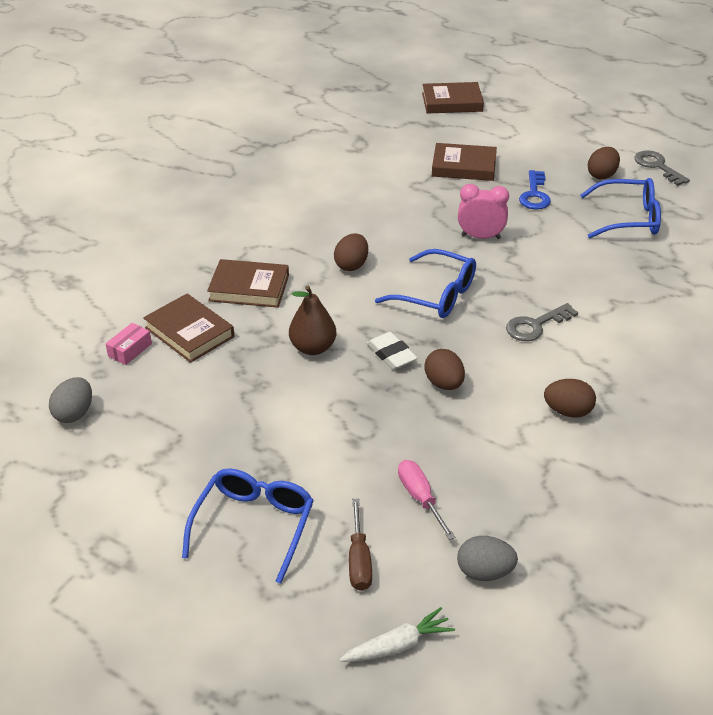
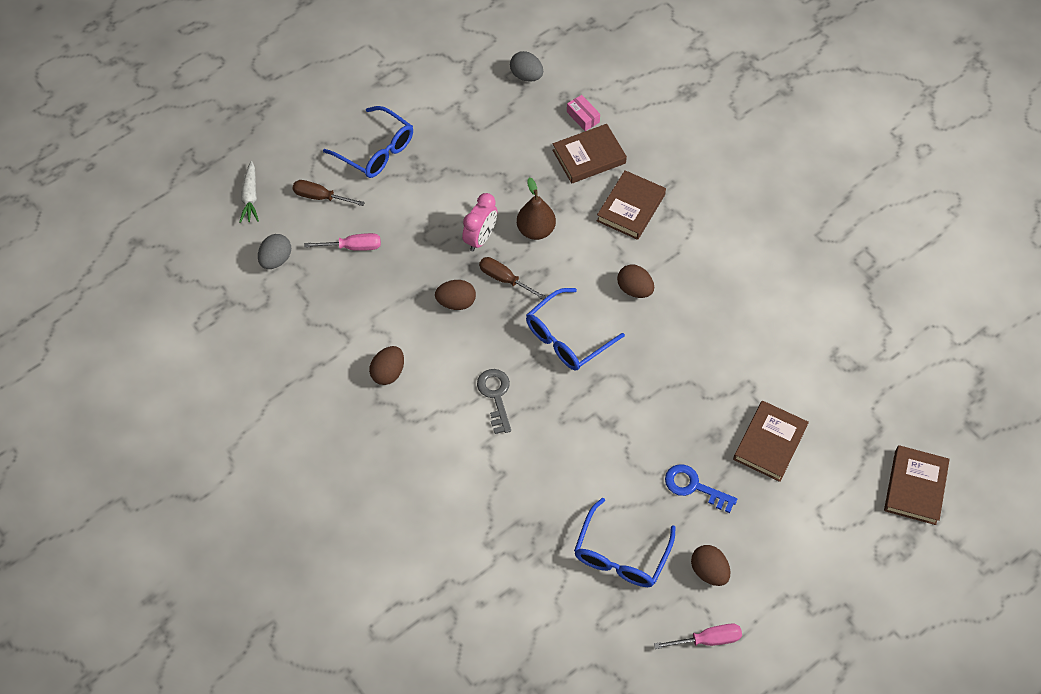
camera: 110 degrees right, 20 degrees up
white eraser [367,332,417,370] -> brown screwdriver [479,257,547,300]
pink clock [458,184,509,239] -> pink clock moved to [462,193,497,252]
grey key [635,150,690,186] -> pink screwdriver [654,624,742,649]

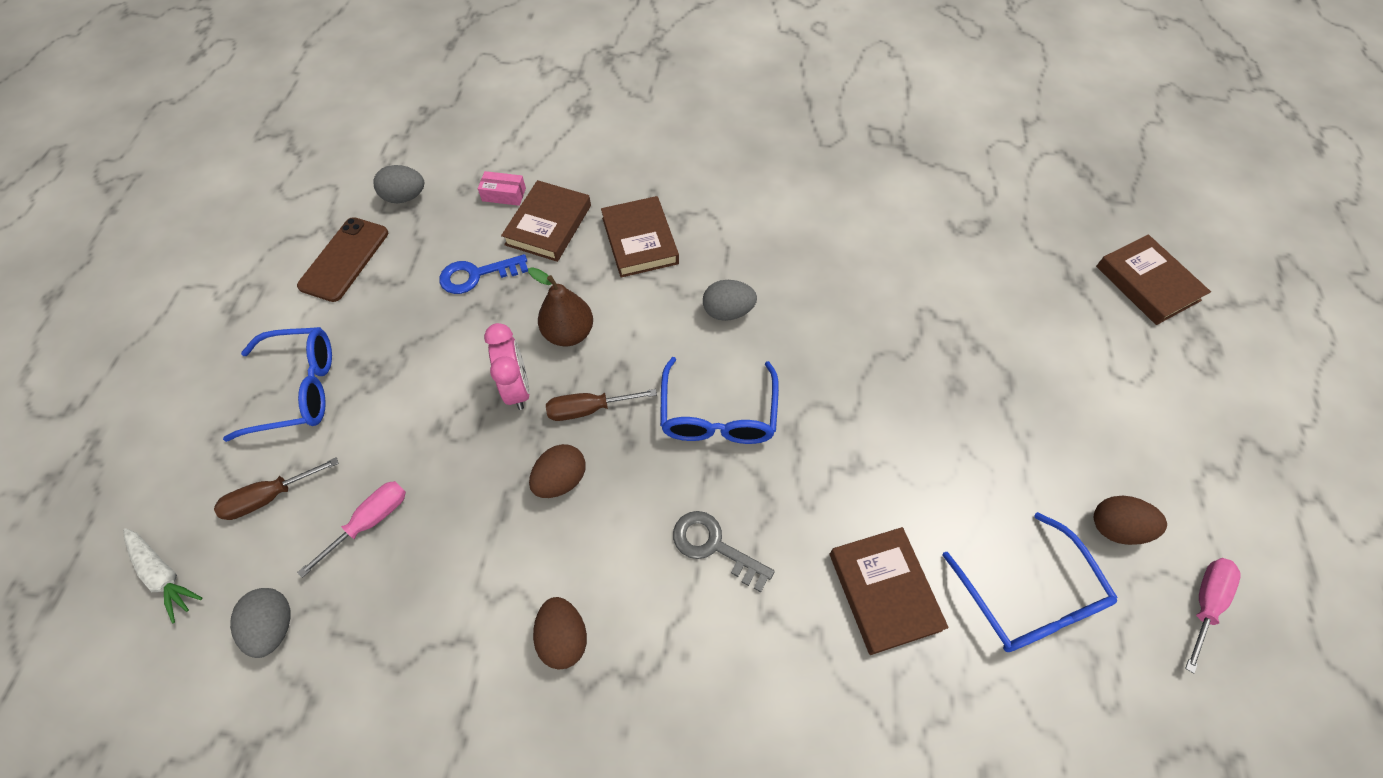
camera: 45 degrees left, 0 degrees up
brown egg [617,264,654,298] -> grey egg [703,280,757,321]
blue key [665,464,738,513] -> blue key moved to [439,254,528,294]
brown book [733,401,809,482] -> brown book moved to [830,527,949,655]
none -> brown phone [297,217,388,302]

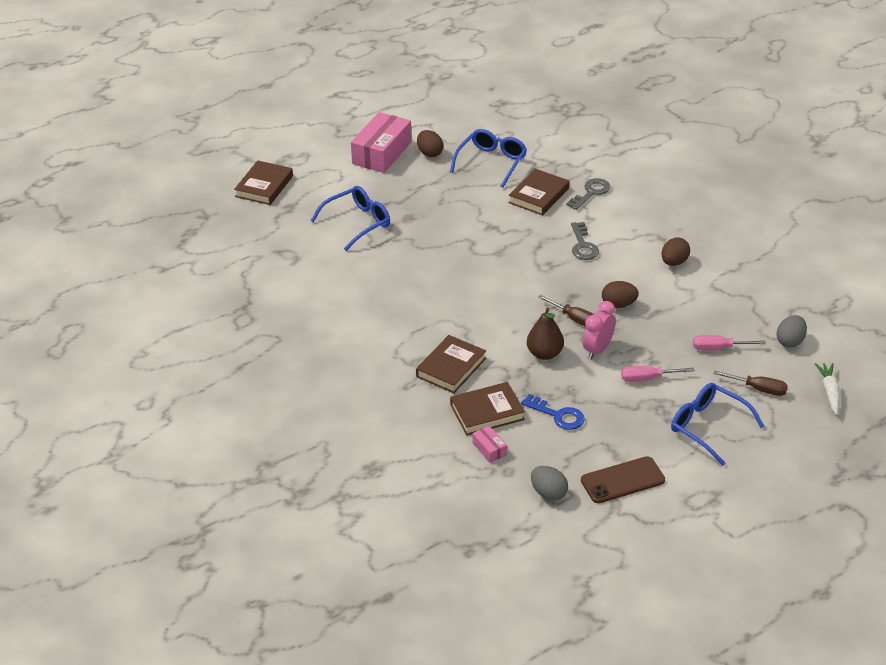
camera: 130 degrees left, 20 degrees down
blue glasses [660,357,779,444] -> blue glasses moved to [311,186,390,251]
grey egg [703,280,757,321] -> none
pink screwdriver [1185,558,1241,674] -> pink screwdriver moved to [621,366,695,382]
none -> pink box [351,112,412,173]
none -> grey key [566,178,610,210]

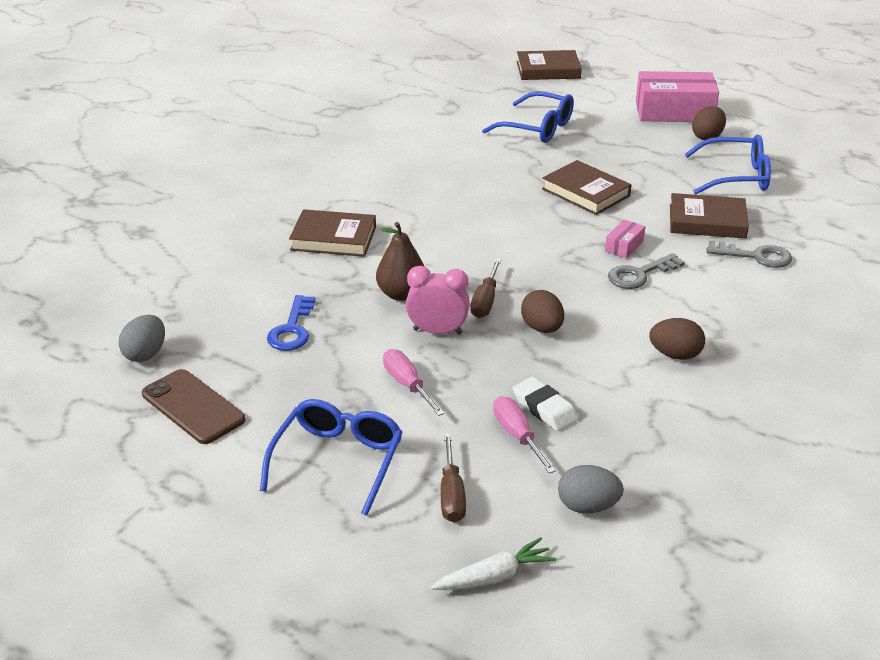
camera: 65 degrees right, 5 degrees down
brown book [450,382,525,435] -> brown book moved to [542,160,631,215]
pink box [473,426,507,463] -> pink box moved to [605,220,645,258]
none -> white eraser [513,377,578,431]

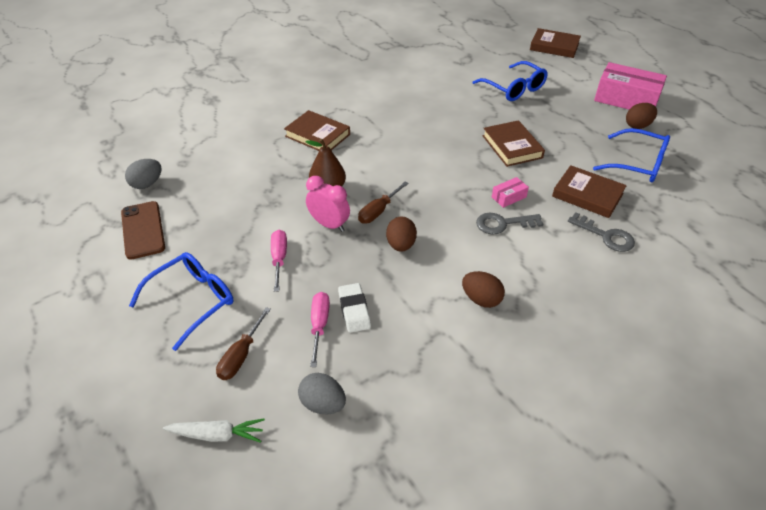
camera: 25 degrees right, 10 degrees up
blue key [267,295,315,351] -> none

